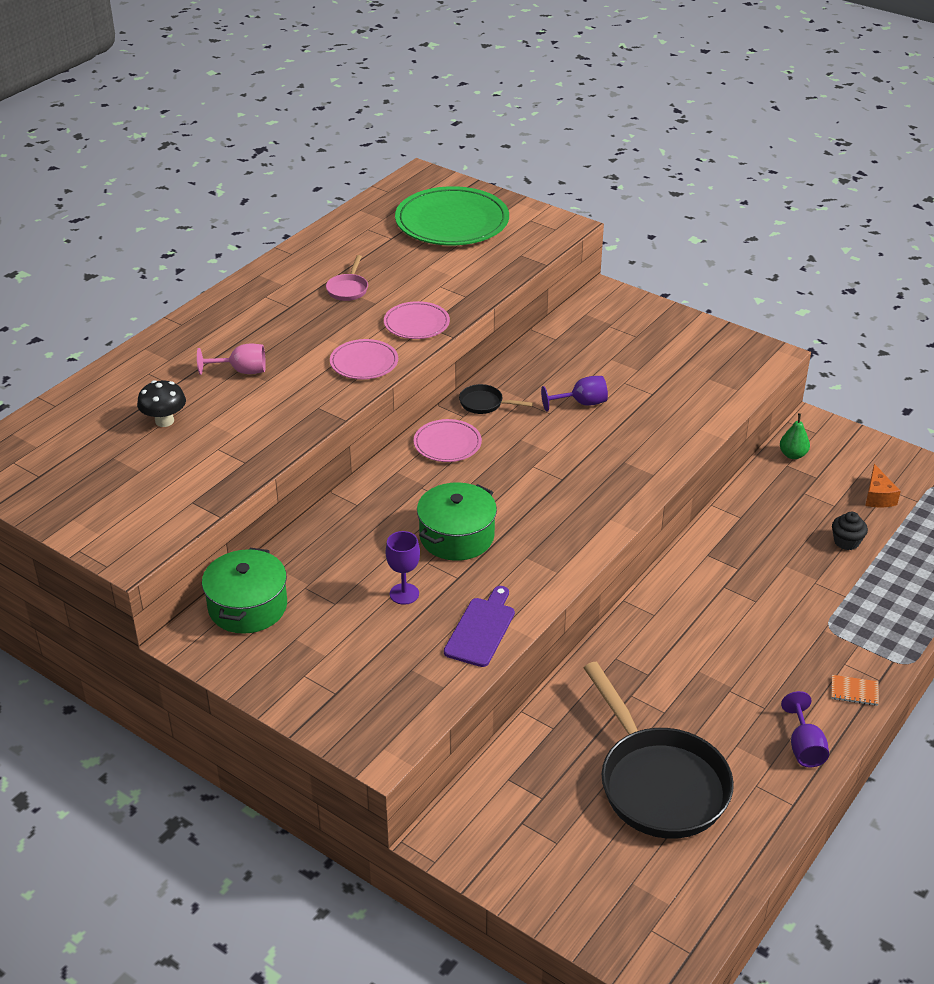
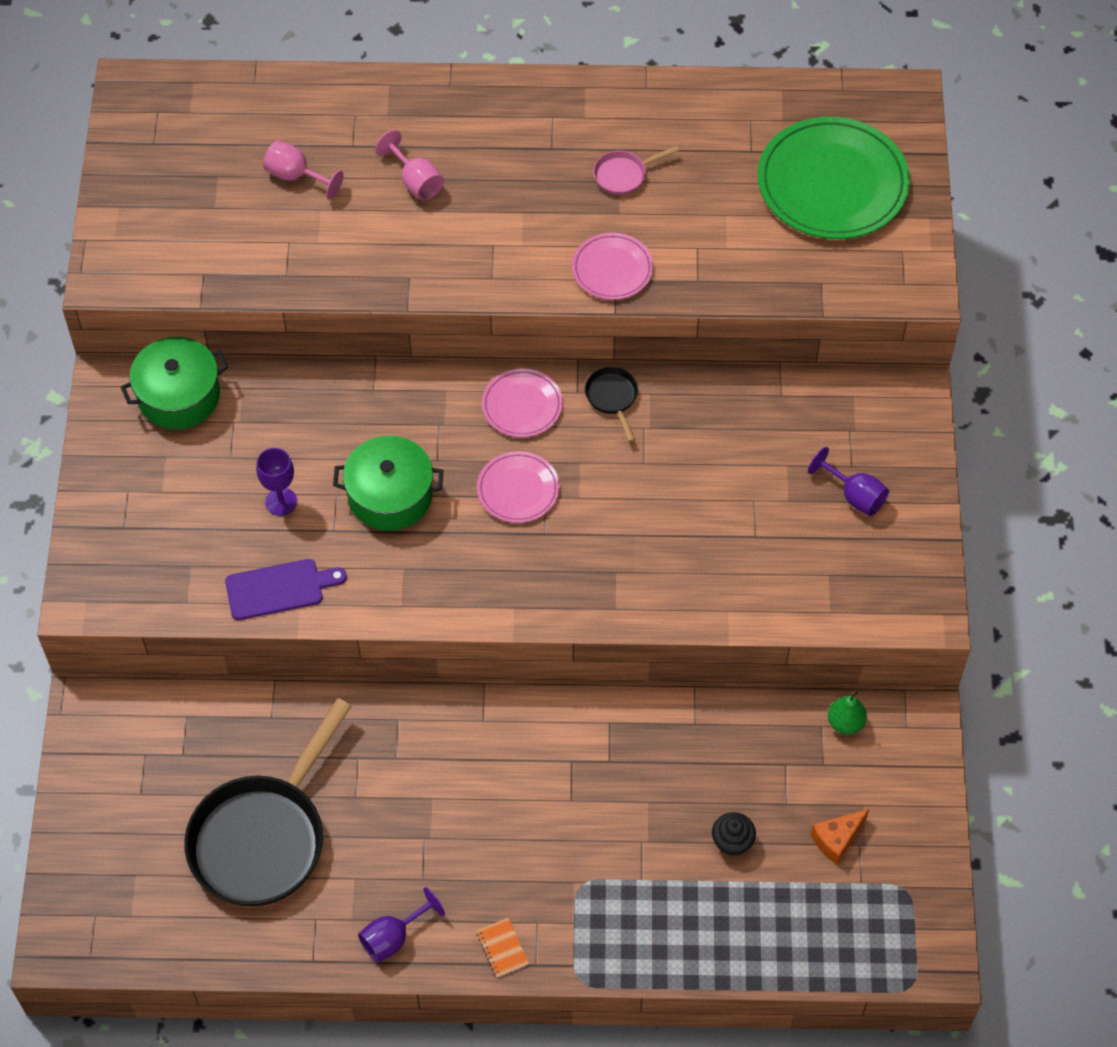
camera: 55 degrees right, 20 degrees up
black mushroom [137,380,186,427] -> pink goblet [263,140,343,199]
pink plate [330,339,398,379] -> pink plate moved to [477,451,560,523]
purple goblet [541,376,608,412] -> purple goblet moved to [808,447,889,516]

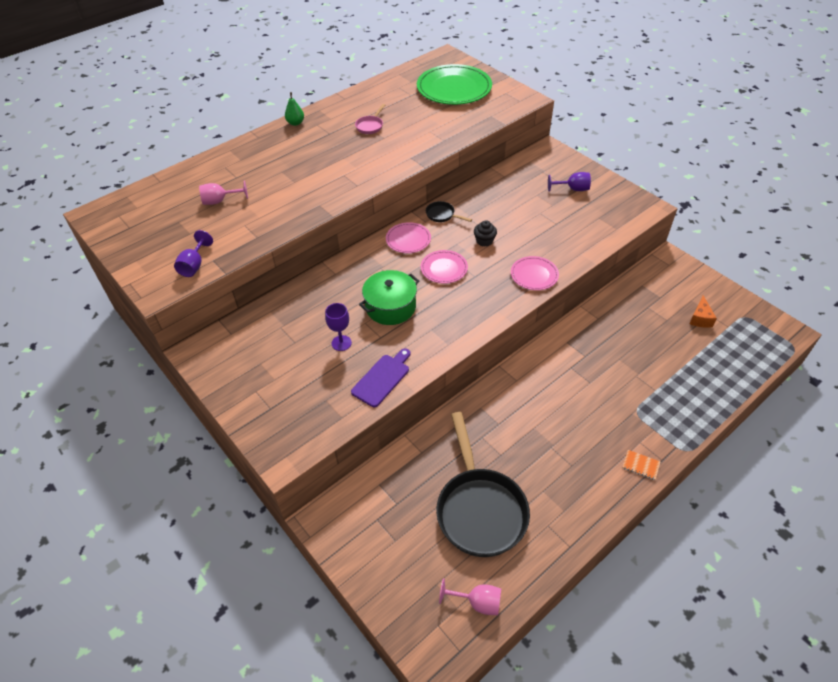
camera: 40 degrees left, 10 degrees down
green pot [121,337,228,429] -> none
purple goblet [358,887,445,963] -> purple goblet moved to [174,230,213,277]
pink goblet [375,130,444,201] -> pink goblet moved to [439,578,501,615]
pink plate [572,233,653,300] -> pink plate moved to [511,256,559,290]
black cupcake [712,812,756,857] -> black cupcake moved to [474,220,497,247]
green pear [828,691,867,735] -> green pear moved to [285,92,304,126]

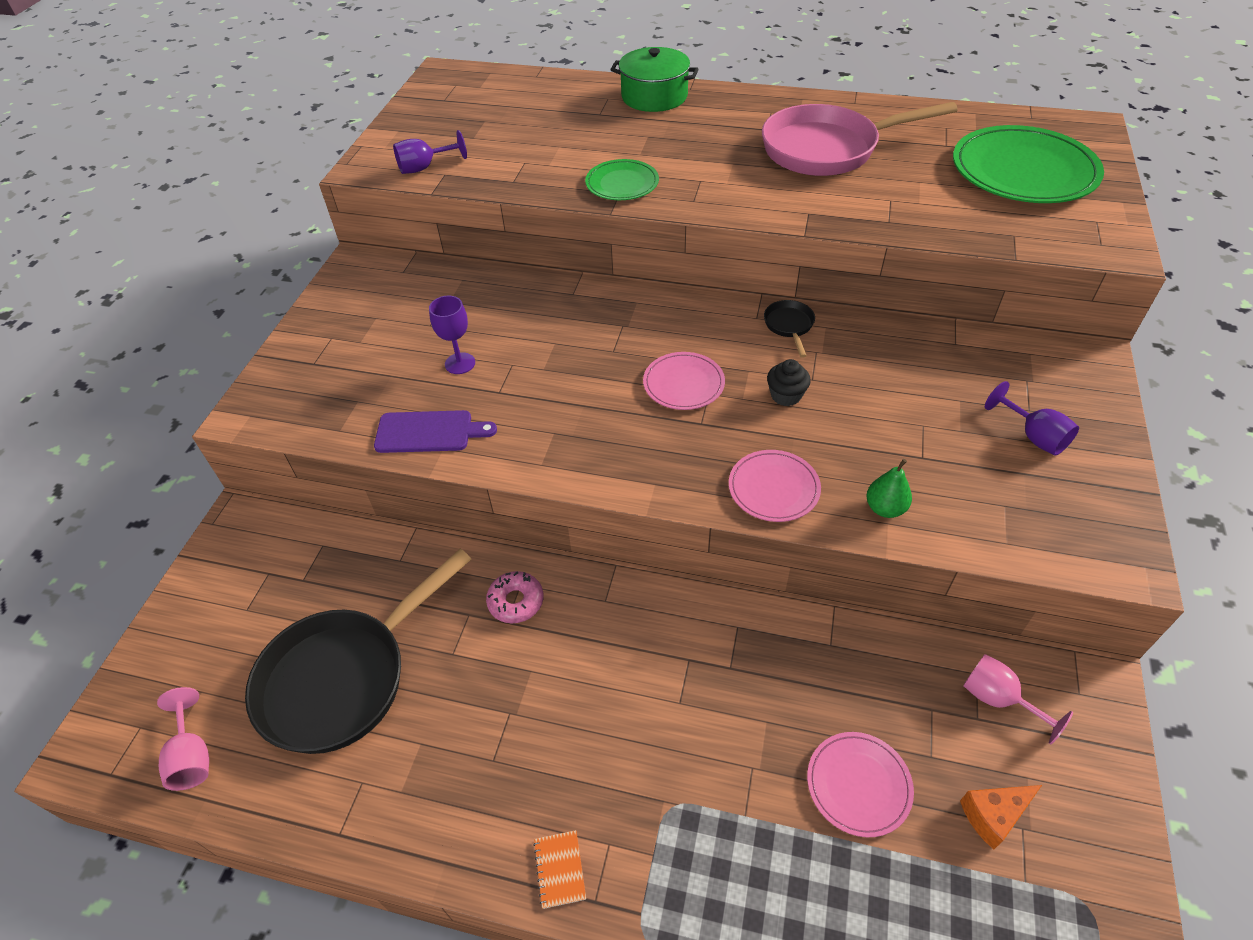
camera: 55 degrees right, 0 degrees up
pink goblet [199,180,248,205] -> pink goblet moved to [963,654,1073,744]
green pear [285,92,304,126] -> green pear moved to [866,459,912,518]
pink pan [355,104,385,134] -> pink pan [762,102,958,176], size x2.42
green pot [359,270,419,325] -> green pot moved to [610,47,699,112]
pink plate [386,222,431,253] -> pink plate moved to [807,732,914,837]
none -> pink donut [486,571,544,623]
none -> green plate [585,159,659,200]

